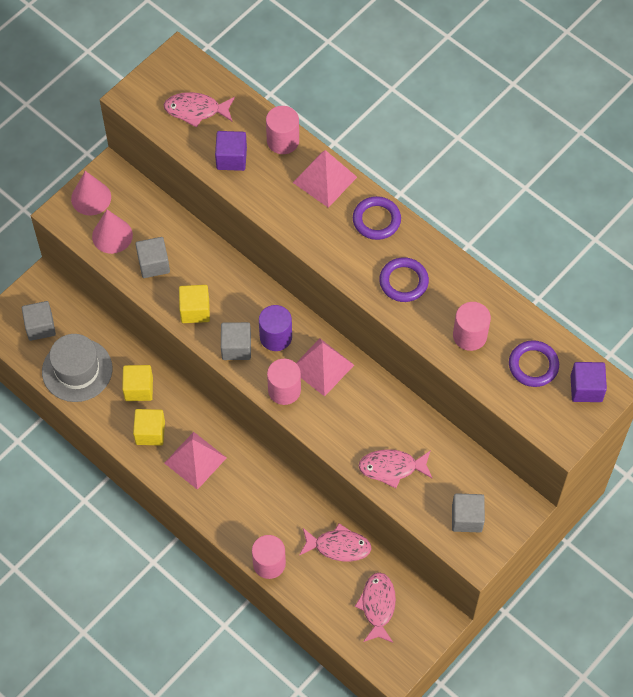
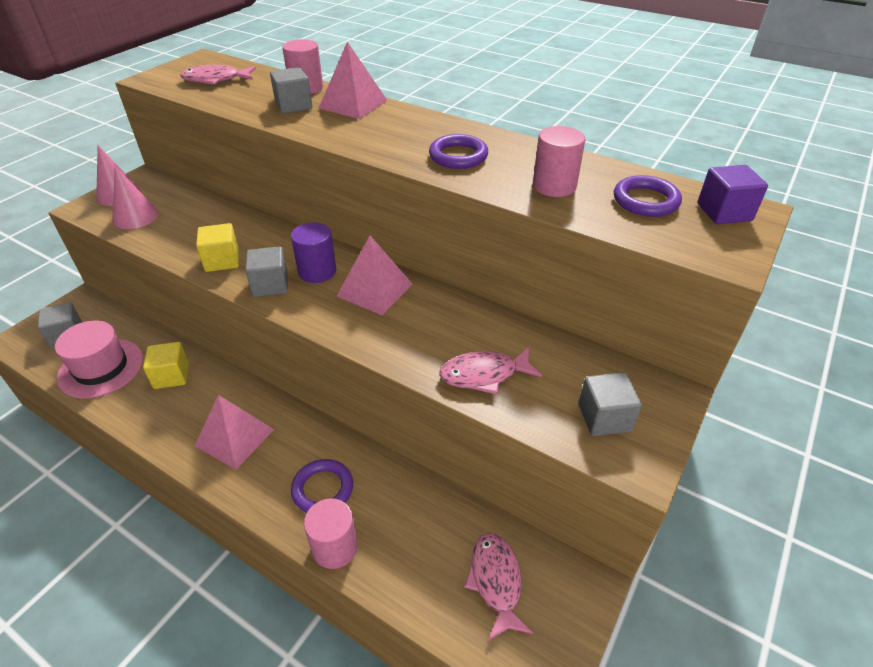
camera: 10 degrees left, 20 degrees down
grey hat [42,334,113,402] -> pink hat [55,320,143,399]
yellow cube [133,409,165,446] -> none
grey cube [136,237,170,278] -> grey cube moved to [270,67,312,114]
purple cube [215,131,247,171] -> none
pink cylinder [267,359,301,405] -> none
pink fish [299,523,372,562] -> none
purple ring [353,196,401,240] -> purple ring moved to [291,459,353,513]

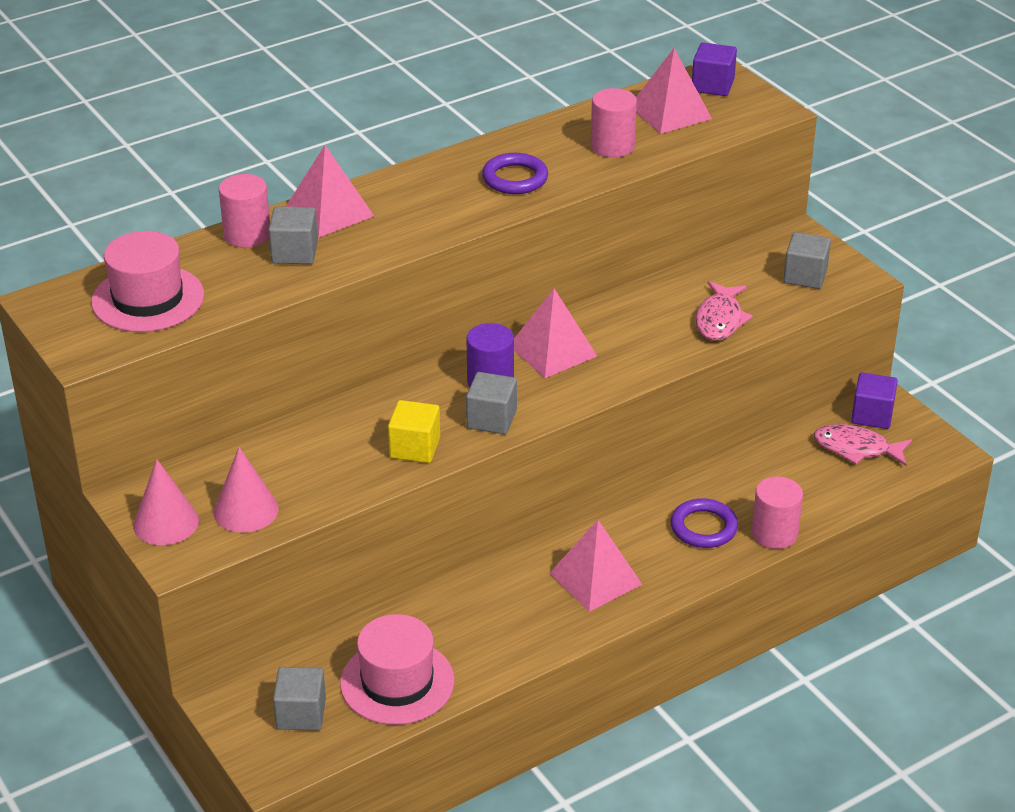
camera: 65 degrees left, 5 degrees down
yellow cube [143,342,189,389] -> none
pink fish [181,65,256,85] -> pink hat [91,231,204,332]
purple ring [614,175,682,217] -> pink pyramid [636,48,712,134]
none -> purple cube [851,372,898,429]

